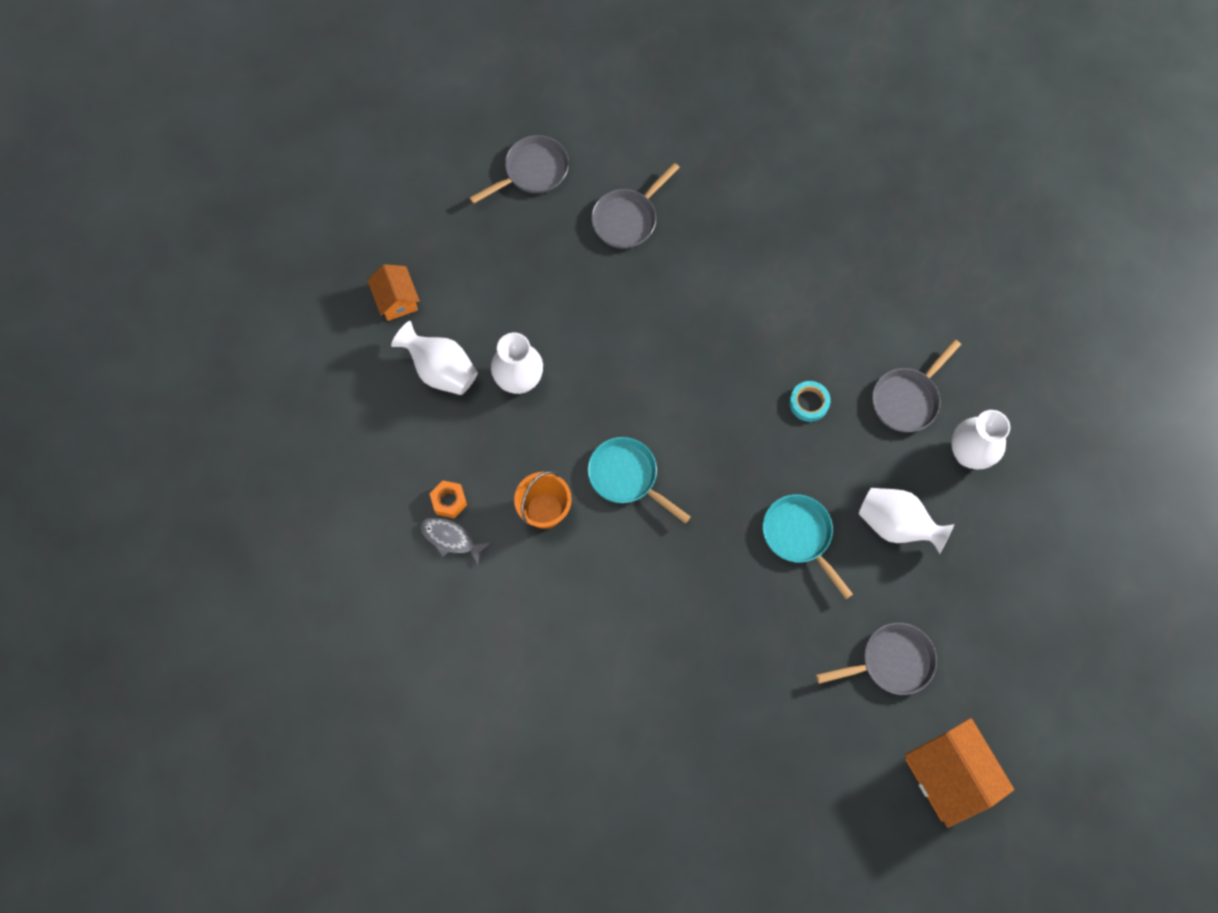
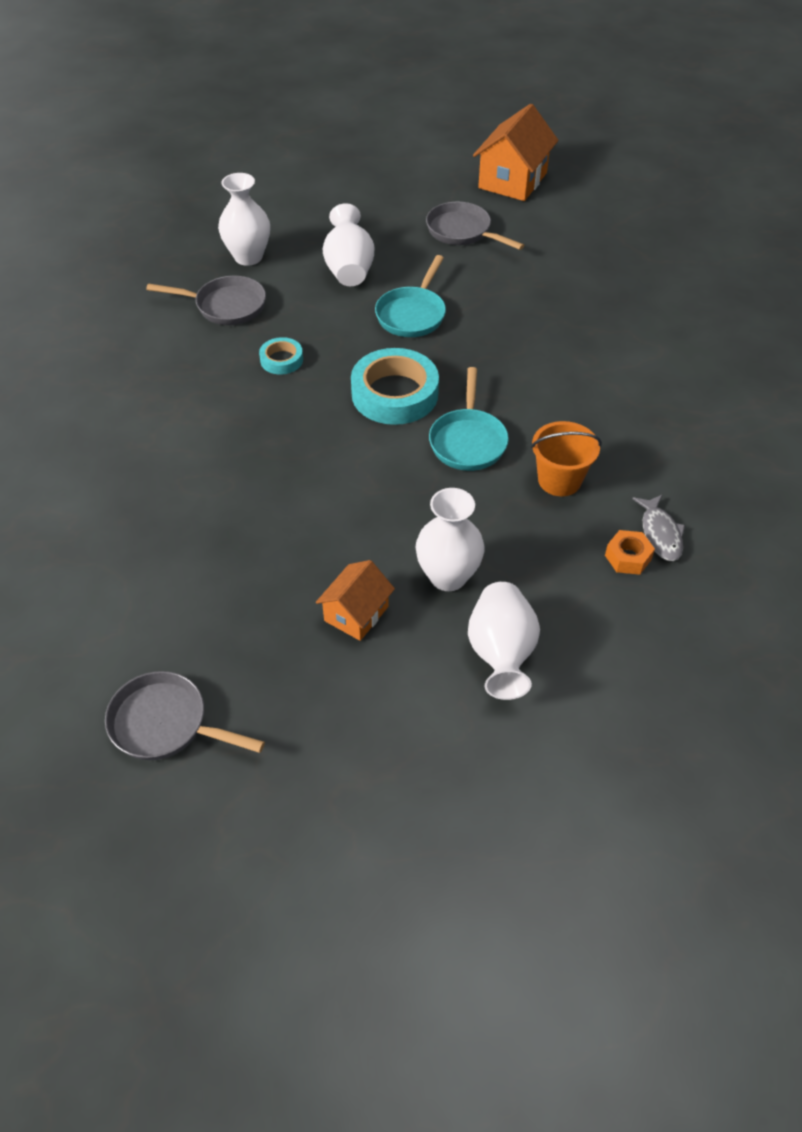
camera: 125 degrees left, 20 degrees down
orange house [367,264,420,321] -> orange house moved to [316,560,395,641]
grey pan [591,163,680,249] -> none
none -> turquoise tape [351,348,439,425]

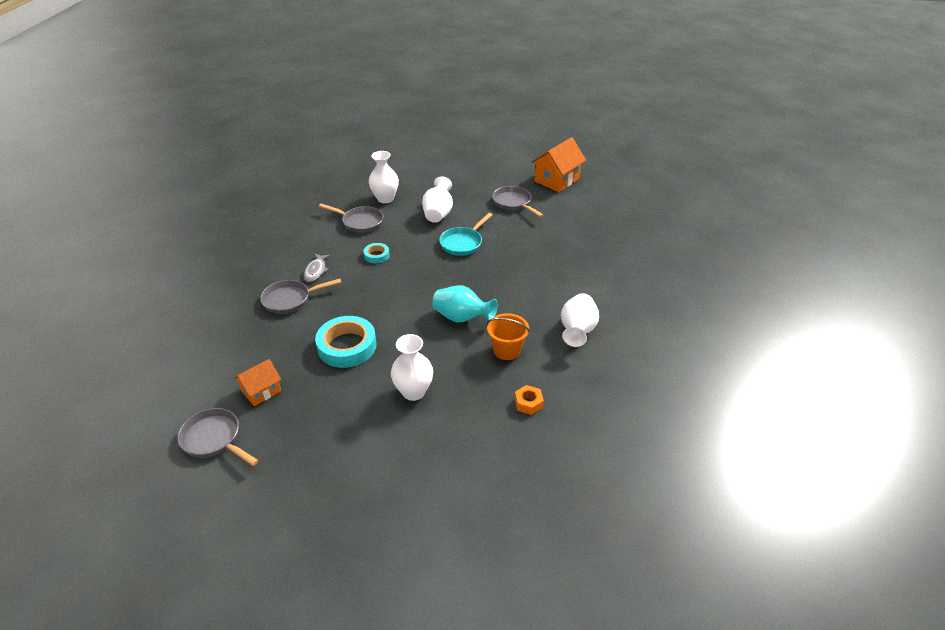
camera: 15 degrees right, 10 degrees down
orange house [316,560,395,641] -> orange house moved to [234,359,281,406]
turquoise tape [351,348,439,425] -> turquoise tape moved to [315,316,377,368]
turquoise pan [429,367,509,471] -> turquoise vase [432,285,497,322]
white vase [468,582,540,700] -> white vase moved to [561,293,599,347]
grey fish [632,494,685,561] -> grey fish moved to [304,253,330,282]
none -> grey pan [260,279,342,314]

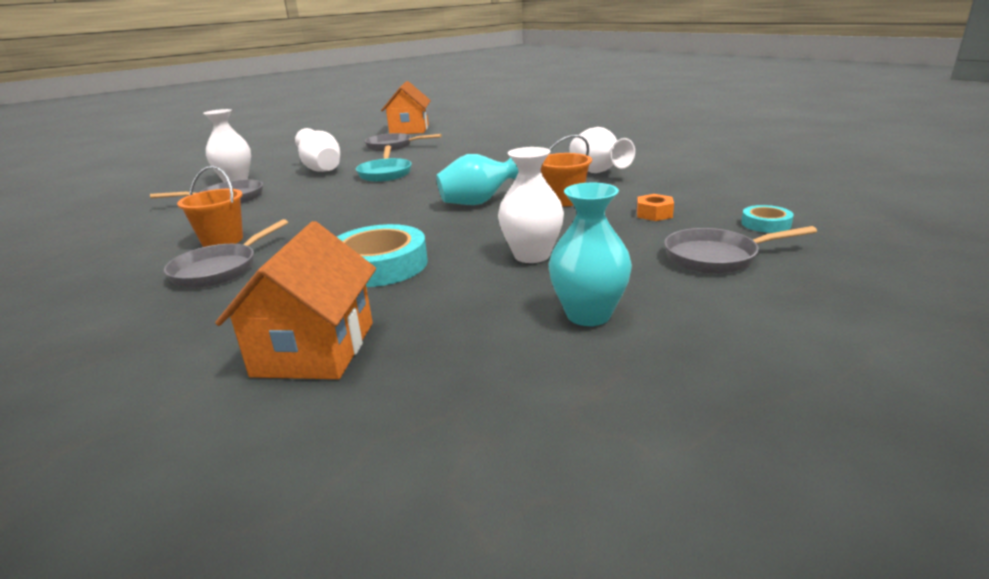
camera: 40 degrees left, 15 degrees down
grey pan [178,408,258,466] -> grey pan moved to [664,226,817,274]
orange house [234,359,281,406] -> orange house [215,221,376,379], size x1.68
grey fish [304,253,330,282] -> orange bucket [177,166,243,247]
turquoise tape [363,243,390,263] -> turquoise tape moved to [741,205,794,233]
none -> turquoise vase [548,182,632,326]

